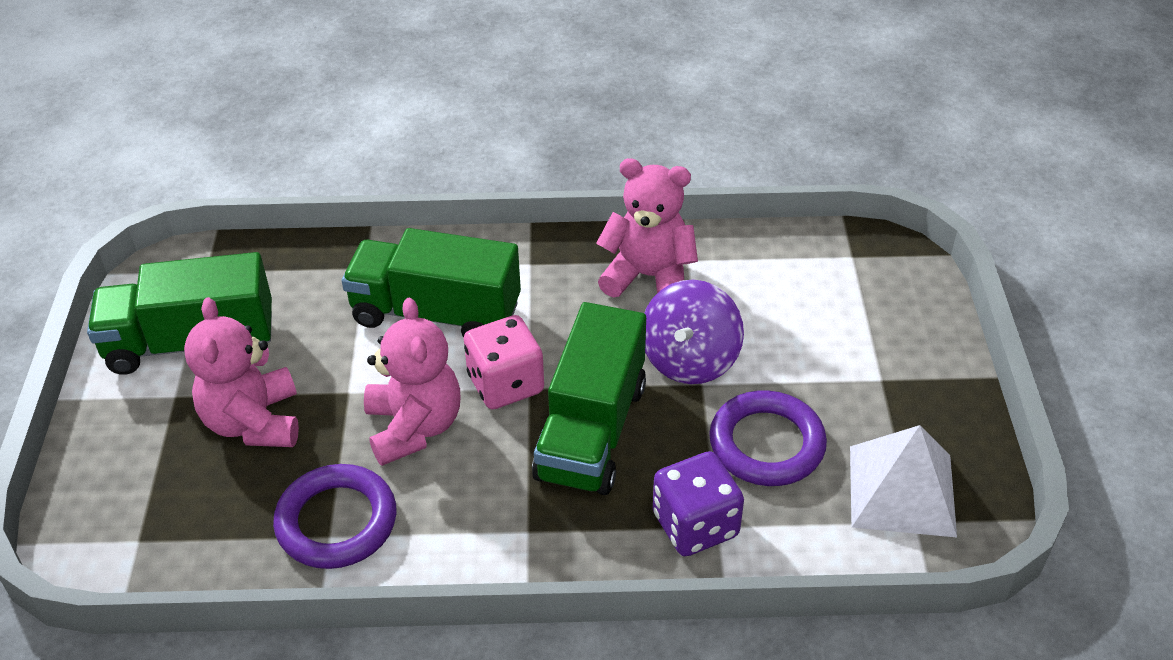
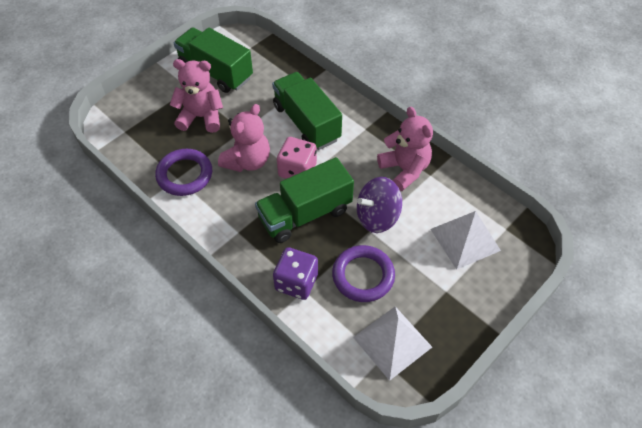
camera: 45 degrees right, 10 degrees up
pink teddy bear [184,297,299,447] -> pink teddy bear turned 60 degrees clockwise [170,59,223,133]
none -> white pyramid [430,211,501,270]

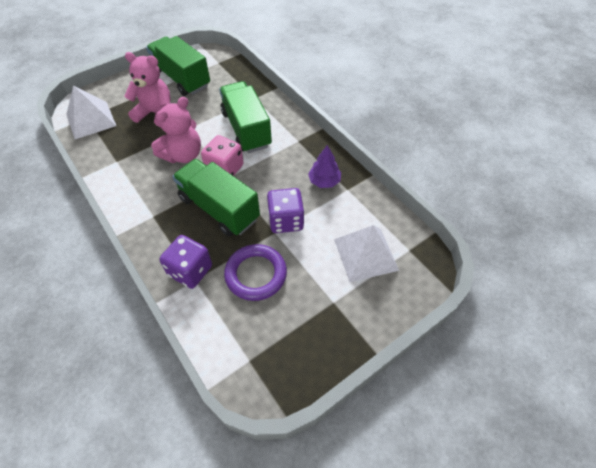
camera: 10 degrees right, 0 degrees up
purple ring [155,149,212,196] -> none
green truck [255,157,354,243] -> green truck turned 60 degrees clockwise [172,159,260,236]
white pyramid [353,306,432,381] -> white pyramid moved to [66,86,116,139]
purple spinning top [357,177,402,233] -> purple dice [267,188,304,233]
pink teddy bear [377,107,433,191] -> purple tree [308,145,341,188]

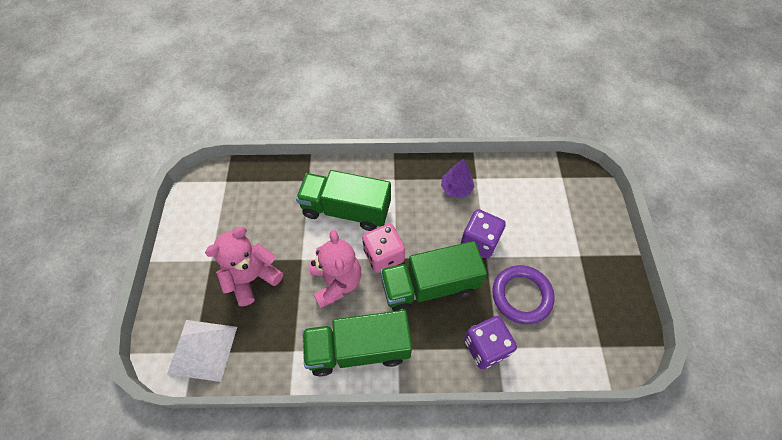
camera: 55 degrees left, 5 degrees up
green truck [146,36,210,96] -> green truck moved to [302,310,412,377]
white pyramid [334,225,399,282] -> none

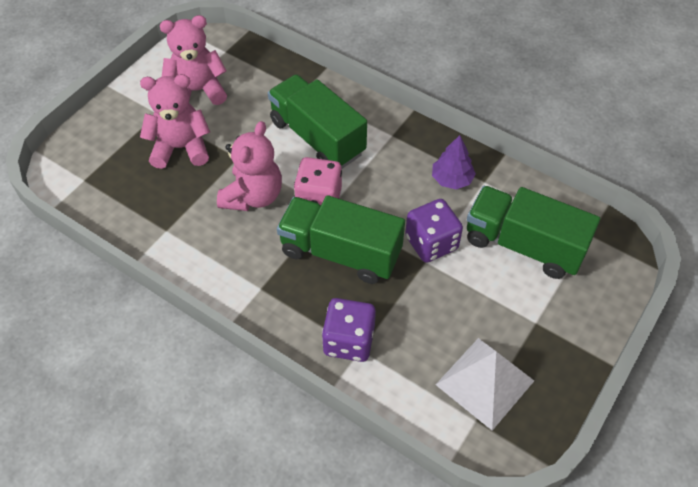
camera: 35 degrees right, 5 degrees down
white pyramid [167,320,237,382] -> white pyramid moved to [435,338,534,431]
green truck [302,310,412,377] -> green truck moved to [467,186,600,279]
purple ring [492,265,555,324] -> none
none -> pink teddy bear [160,15,227,105]

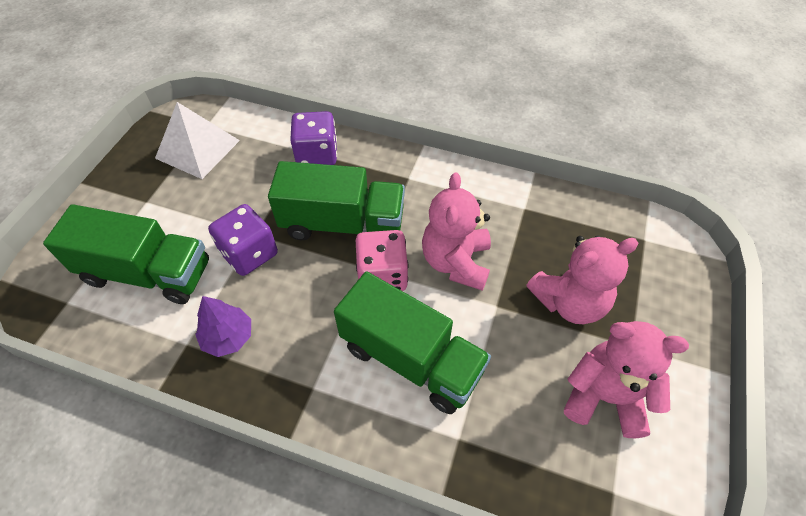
camera: 165 degrees right, 0 degrees up
pink teddy bear [160,15,227,105] -> pink teddy bear turned 135 degrees counterclockwise [564,321,689,438]

